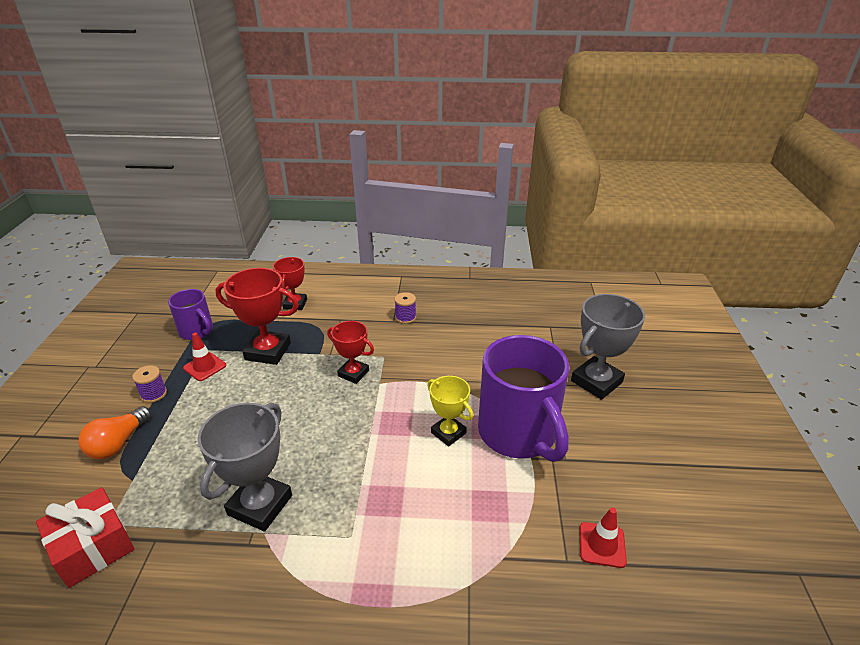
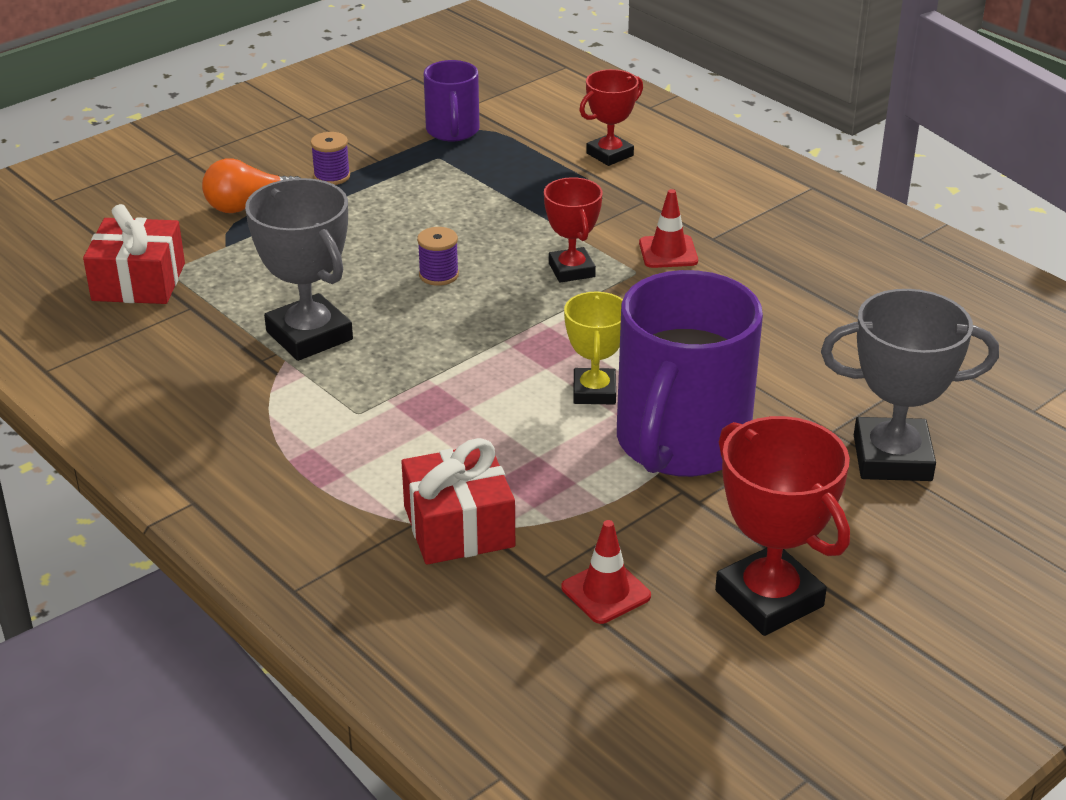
camera: 45 degrees right, 0 degrees up
red traffic cone [183,333,226,381] -> red traffic cone moved to [639,189,698,268]
grey trophy [198,403,292,531] -> grey trophy turned 75 degrees clockwise [245,178,353,361]
red trophy [215,268,299,365] -> red trophy moved to [715,416,850,636]
purple spool [394,292,416,324] -> purple spool moved to [417,227,459,286]
none -> red gift [402,438,515,565]

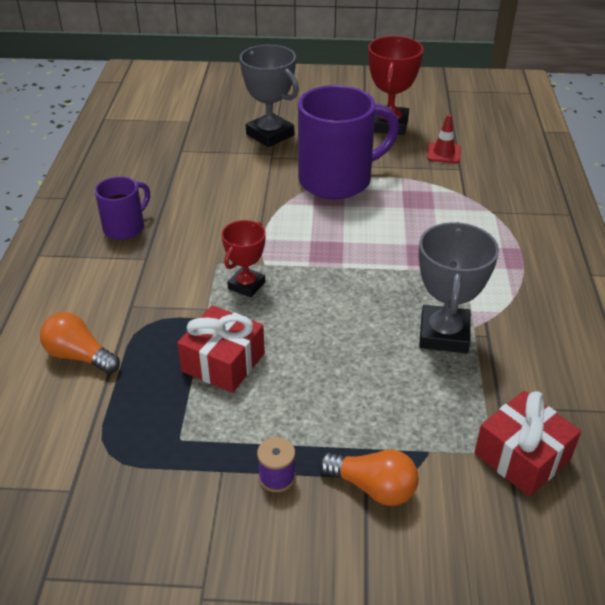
camera: 135 degrees left, 5 degrees up
red gift [402,438,515,565] -> red gift moved to [177,305,265,393]
purple spool [417,227,459,286] -> none
purple mug [424,60,479,141] -> purple mug moved to [95,177,150,240]
yellow trophy [564,292,623,404] -> none
red trophy [579,69,643,166] -> orange light bulb [40,312,120,374]
red traffic cone [639,189,698,268] -> none

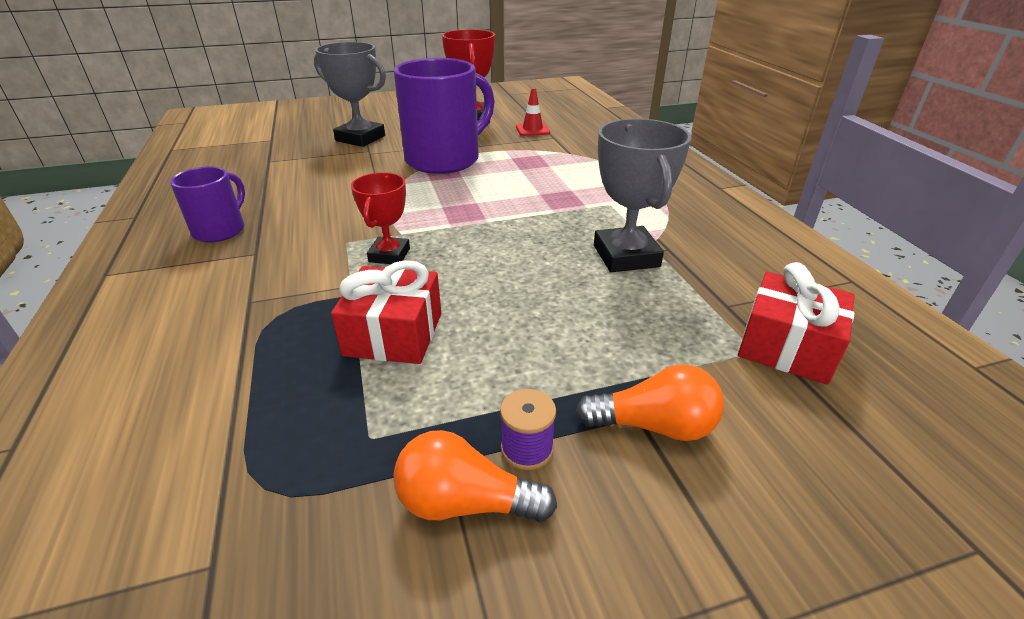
camera: 20 degrees left, 5 degrees down
orange light bulb [40,312,120,374] -> orange light bulb moved to [393,430,557,522]

